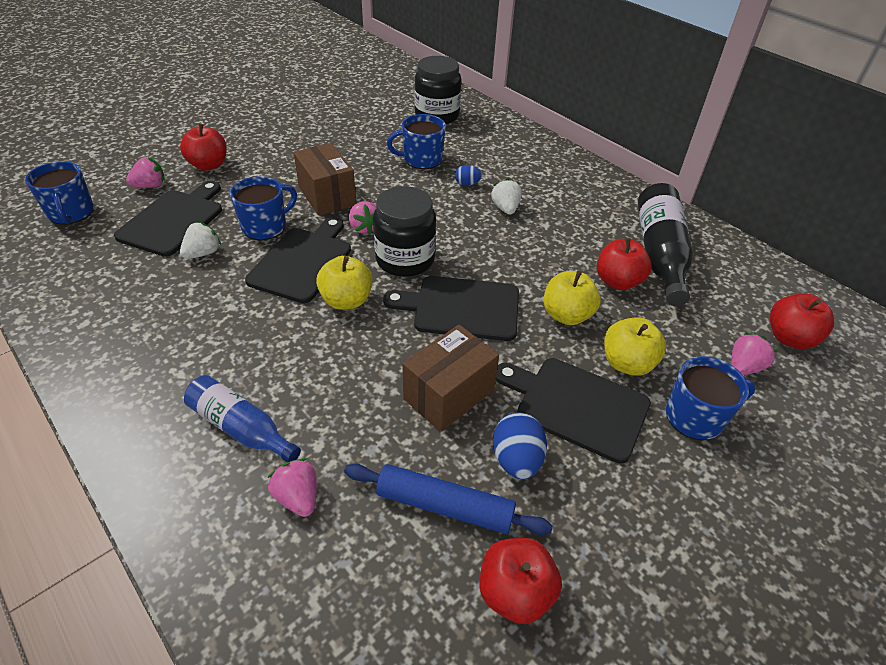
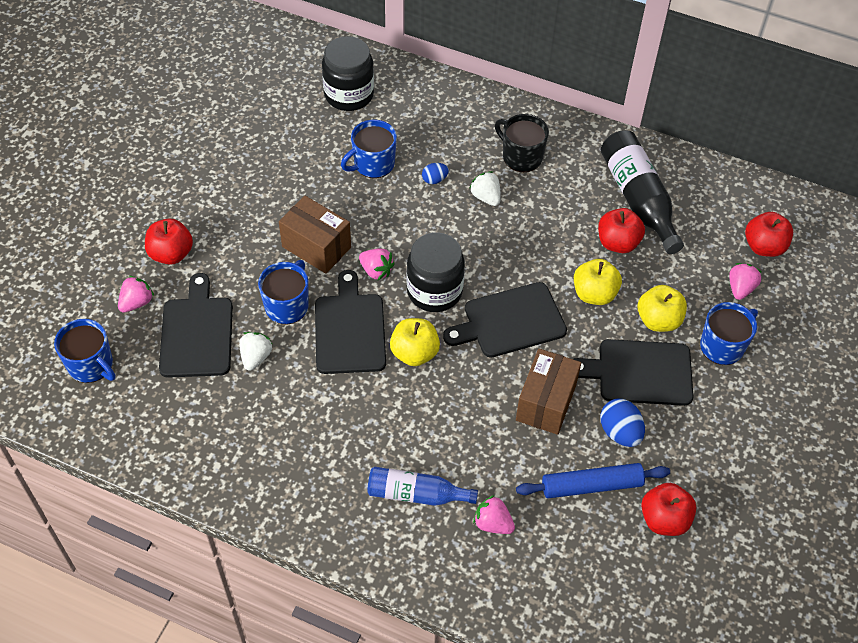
camera: 25 degrees left, 10 degrees up
none -> black mug [495,114,549,172]

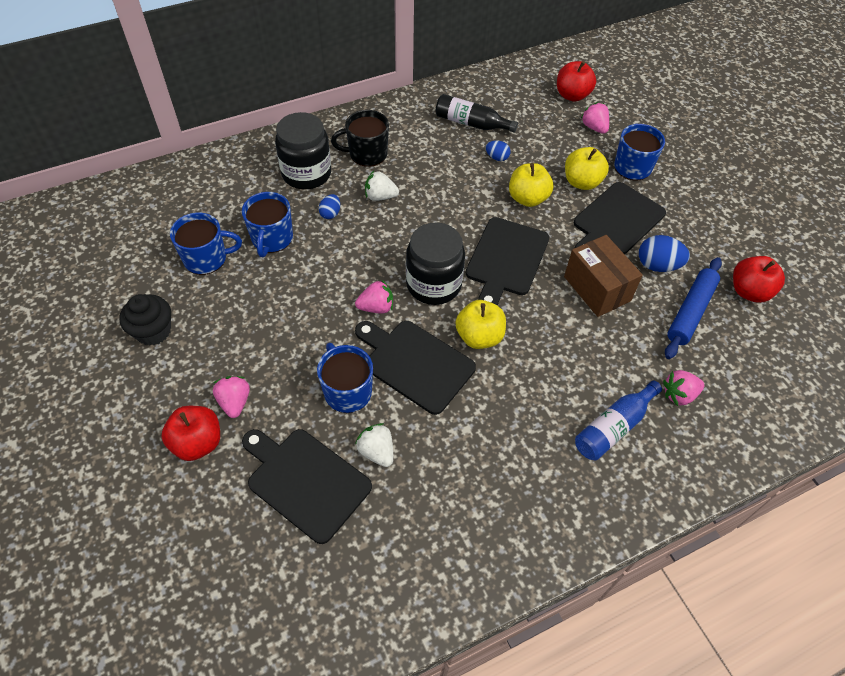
camera: 50 degrees left, 0 degrees up
blue mug [54,319,116,383] -> blue mug moved to [170,212,242,275]
pink strawberry [118,276,154,313] -> pink strawberry moved to [213,376,250,418]
brown box [279,196,351,274] -> none
black jar [322,36,374,111] -> black jar moved to [275,112,331,189]
red apple [598,208,645,253] -> blue egg [486,141,511,161]
black bottle [601,130,684,254] -> black bottle [435,94,518,133], size x0.65
none -> black cupcake [119,294,171,346]

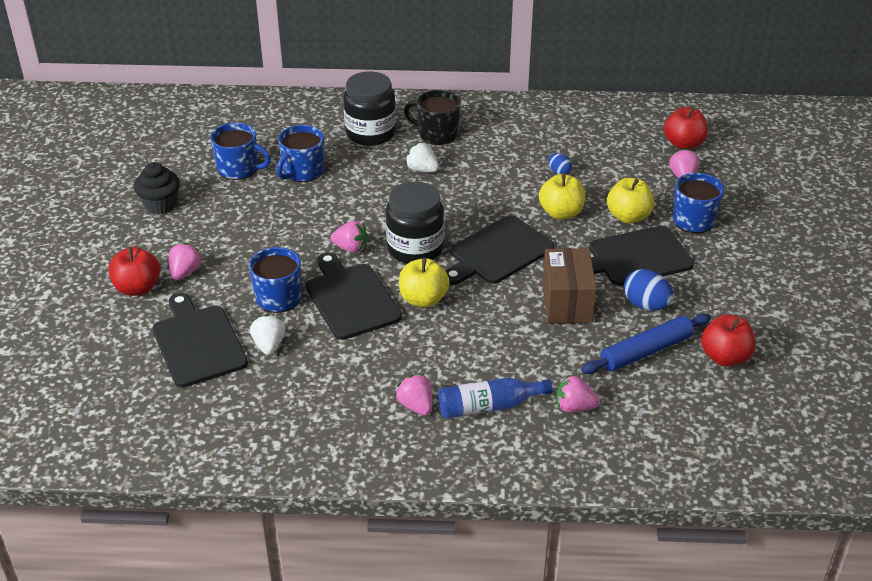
camera: 30 degrees right, 15 degrees down
blue egg [319,194,341,219] -> none
black bottle [435,94,518,133] -> none
none -> pink strawberry [395,374,432,416]

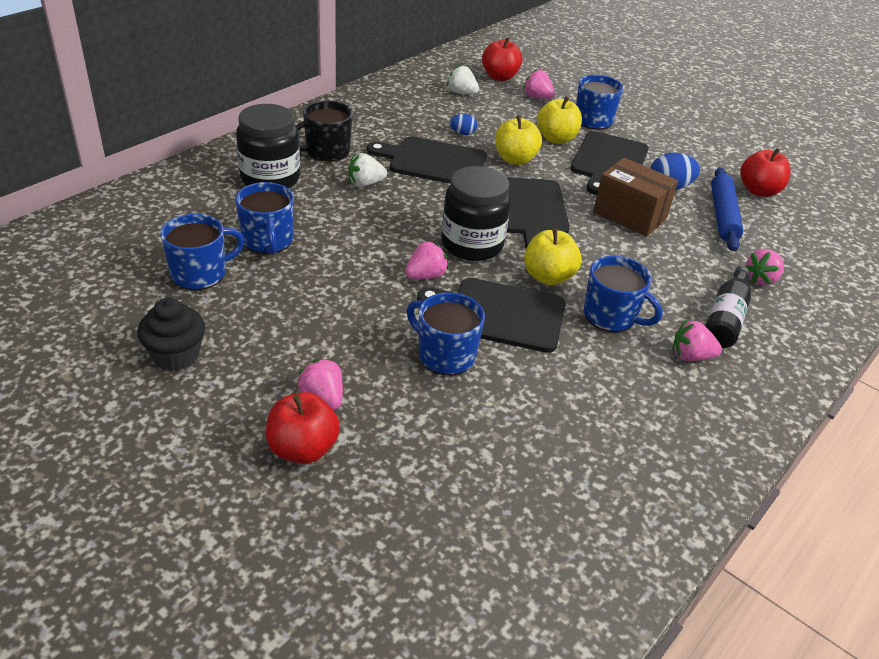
camera: 55 degrees left, 0 degrees up
black cutting board [152,293,248,387] -> black cutting board moved to [367,136,487,183]
white strawberry [250,314,285,355] -> white strawberry moved to [447,65,479,94]
blue bottle [438,378,553,419] -> black bottle [705,266,751,348]
none -> blue mug [584,256,663,332]

